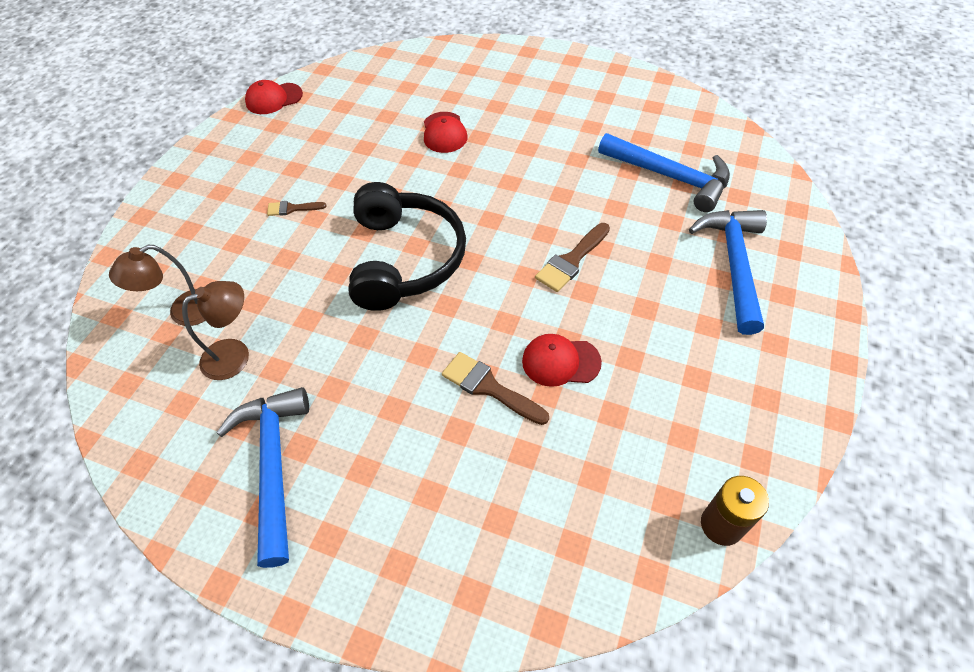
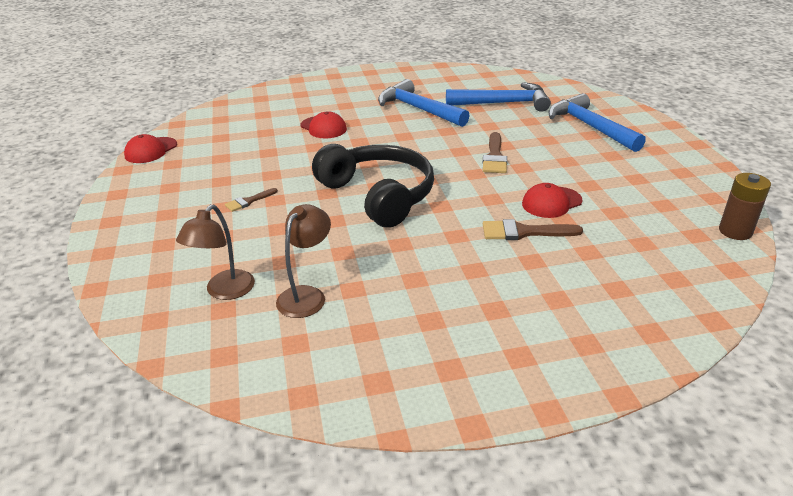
camera: 35 degrees left, 20 degrees down
blue hammer [216,387,309,568] -> blue hammer moved to [378,79,470,127]

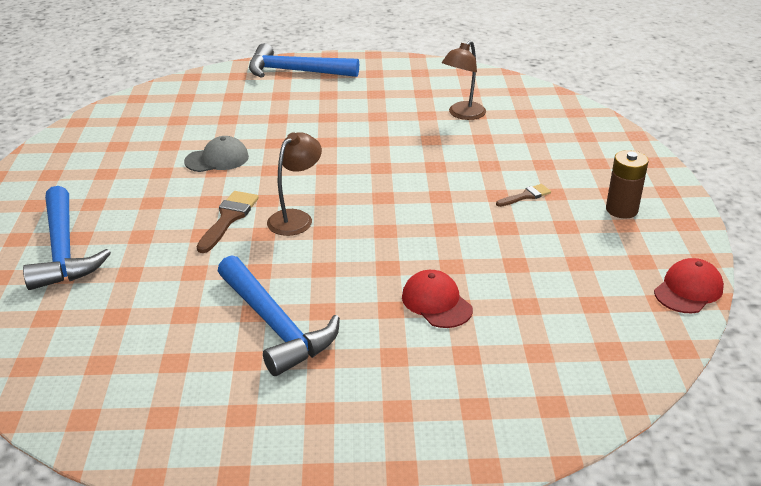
camera: 170 degrees left, 0 degrees up
brown lamp [176,204,255,300] -> brown lamp moved to [267,132,322,236]
black headphones [312,144,434,228] -> none
blue hammer [446,82,551,112] -> blue hammer moved to [249,43,359,78]
brown brush [483,219,583,240] -> none
red cap [522,183,583,218] -> grey cap [184,136,249,172]
brown battery [719,173,771,240] -> brown battery moved to [606,150,649,219]

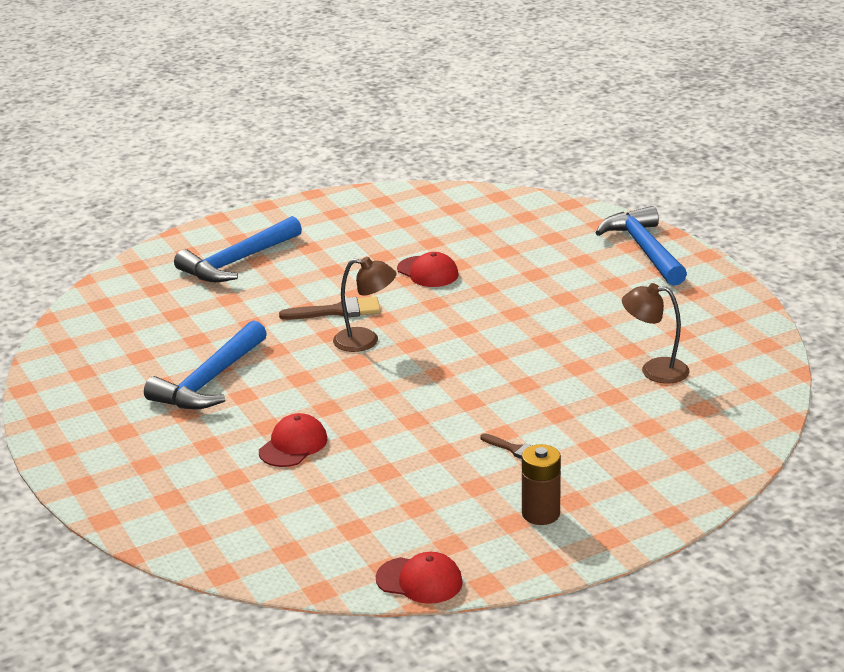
camera: 65 degrees right, 5 degrees down
grey cap [184,136,249,172] -> red cap [397,252,459,287]

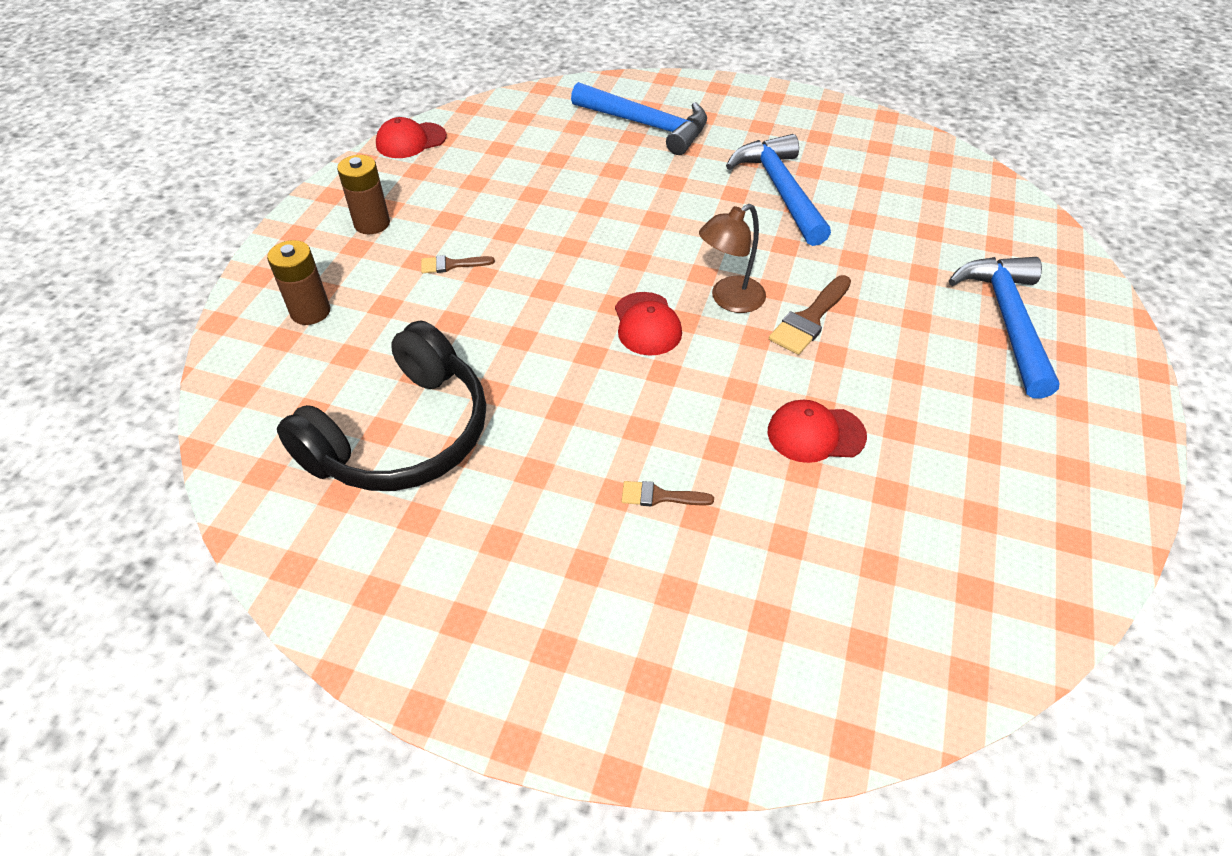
camera: 135 degrees right, 20 degrees up
red cap [259,413,327,467] -> red cap moved to [615,292,682,356]
blue hammer [595,206,687,286] -> blue hammer moved to [571,82,707,155]
brown lamp [622,283,690,383] -> black headphones [277,320,486,491]
none -> brown battery [267,240,330,325]
none -> brown brush [622,481,714,507]

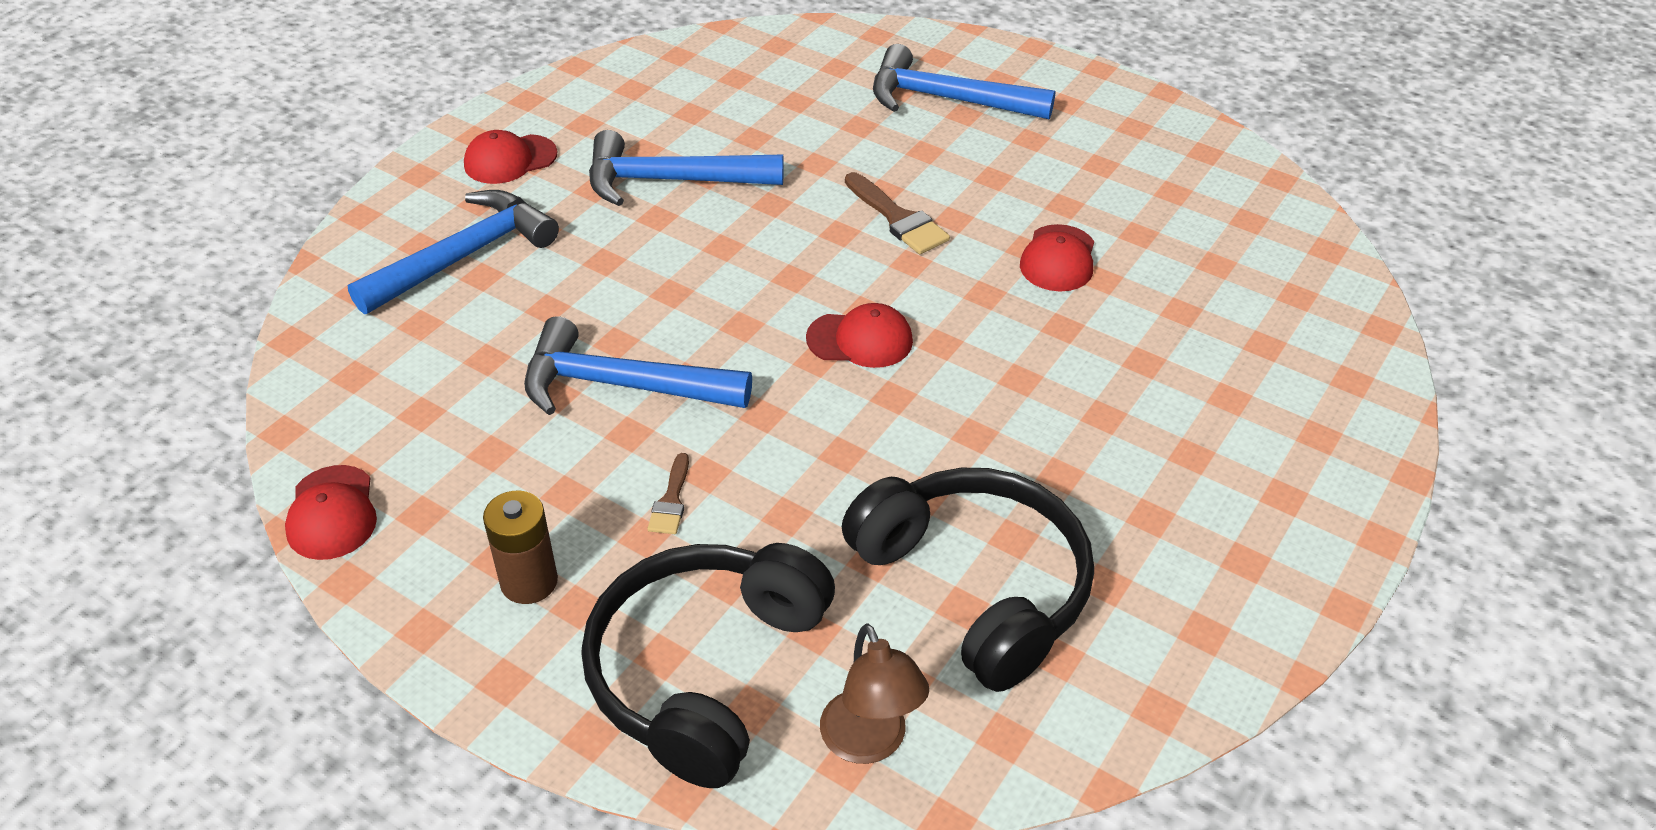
camera: 75 degrees left, 5 degrees down
brown battery [267,240,330,325] -> black headphones [581,543,835,788]
brown brush [622,481,714,507] -> none
brown lamp [699,204,766,313] -> brown lamp moved to [820,624,929,764]
none -> red cap [464,130,557,184]
none -> blue hammer [524,316,752,415]

